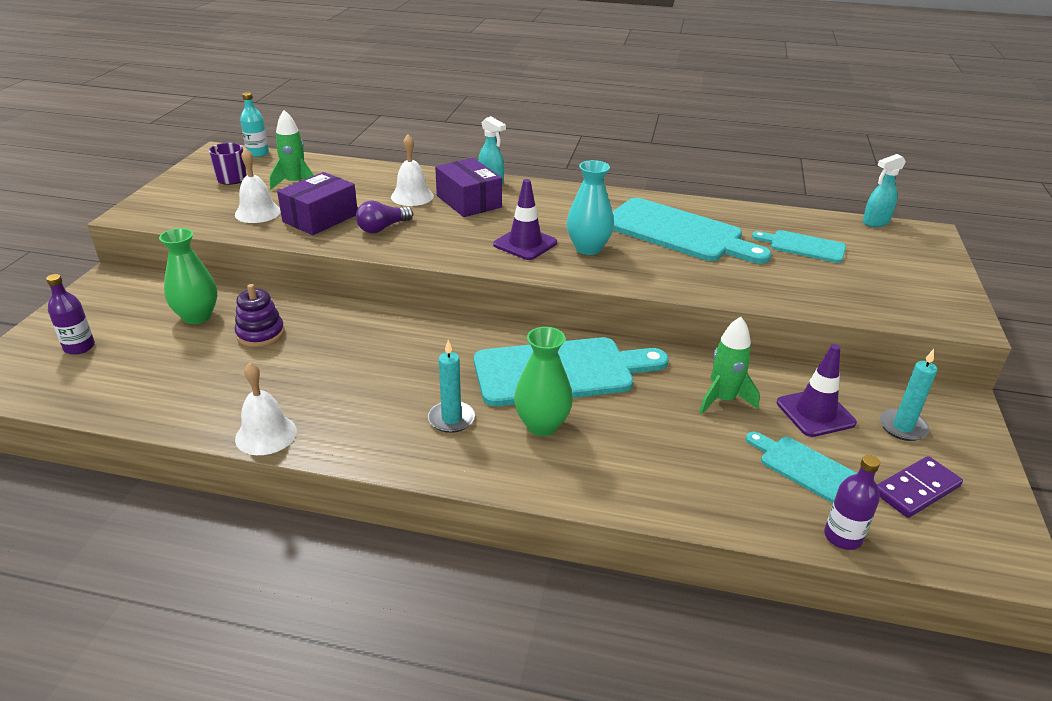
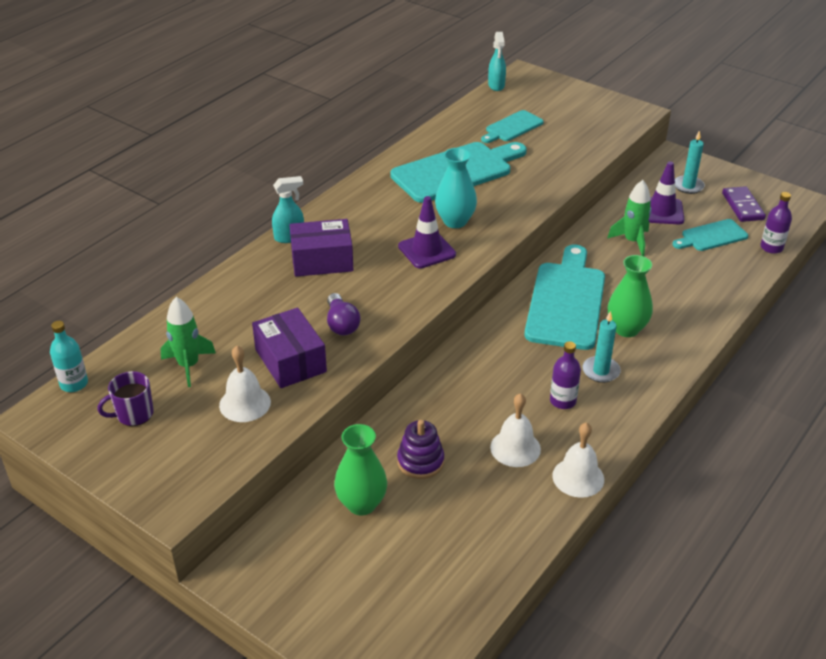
camera: 65 degrees left, 5 degrees up
purple bottle [46,274,95,355] -> purple bottle moved to [550,341,581,409]
white bell [391,134,434,206] -> white bell moved to [490,393,541,467]

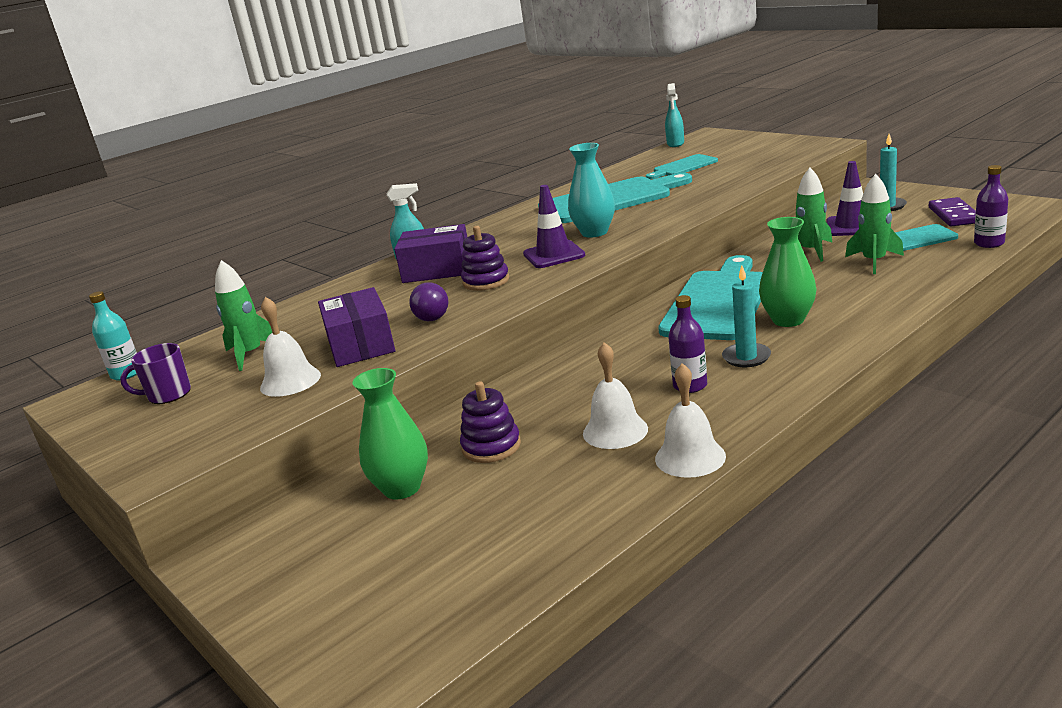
camera: 15 degrees right, 15 degrees down
none -> purple stacking toy [461,226,509,291]
none -> green rocket [845,174,904,274]

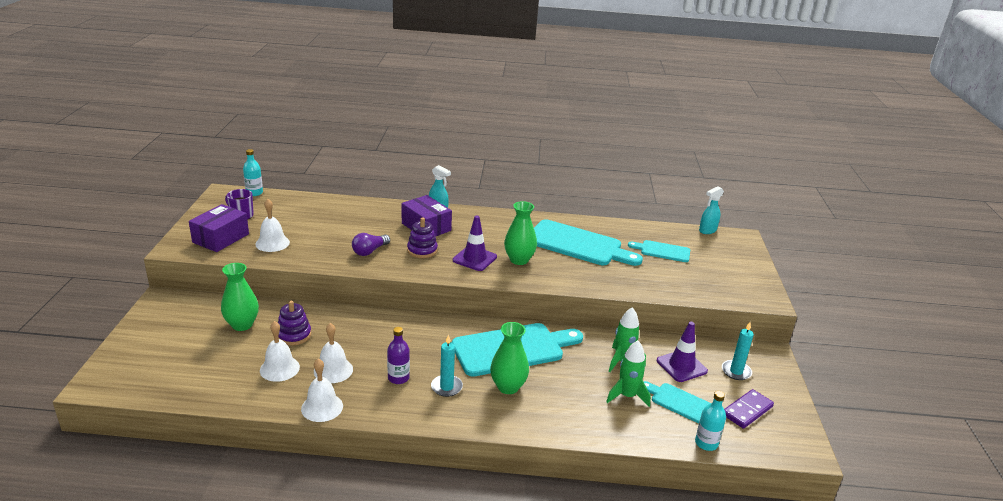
camera: 40 degrees right, 5 degrees up
green rocket [215,260,272,371] -> none
purple box [318,287,395,367] -> purple box moved to [189,204,249,252]
turquoise vase [568,143,615,238] -> green vase [504,201,537,265]
purple bottle [974,165,1008,248] -> turquoise bottle [695,391,726,451]
none -> white bell [260,321,300,382]

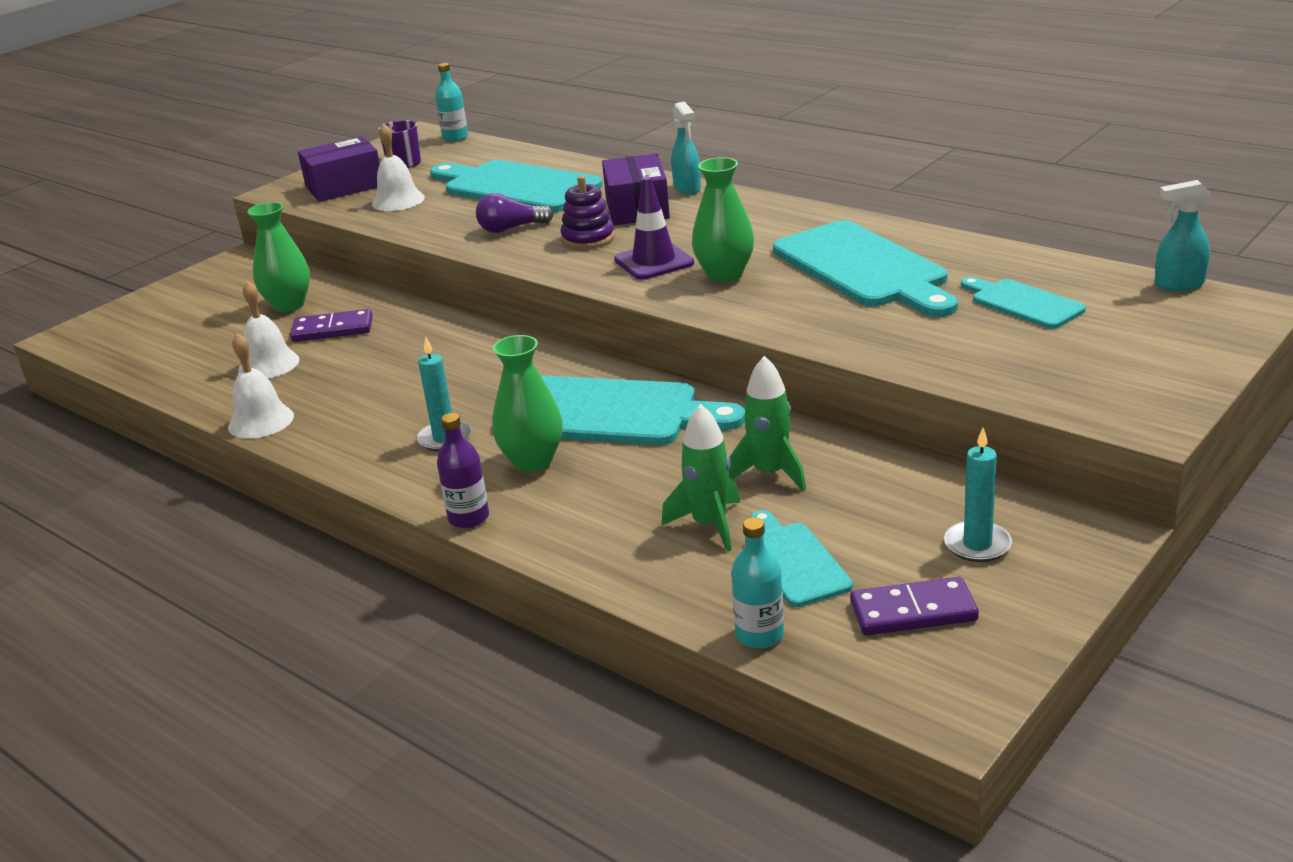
camera: 40 degrees right, 0 degrees up
purple stacking toy [278,301,311,345] -> purple domino [290,309,373,342]
white bell [314,323,353,383] -> none
purple bottle [387,327,410,384] -> purple bottle moved to [437,413,489,528]
purple traffic cone [657,322,708,382] -> none
none -> turquoise cutting board [430,160,603,213]

